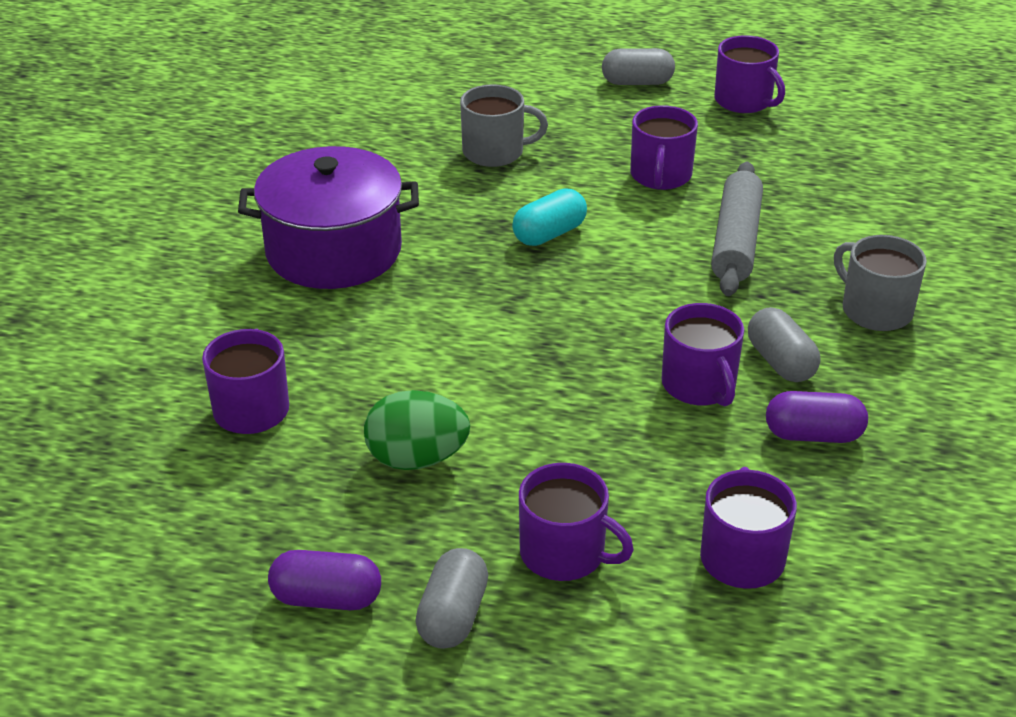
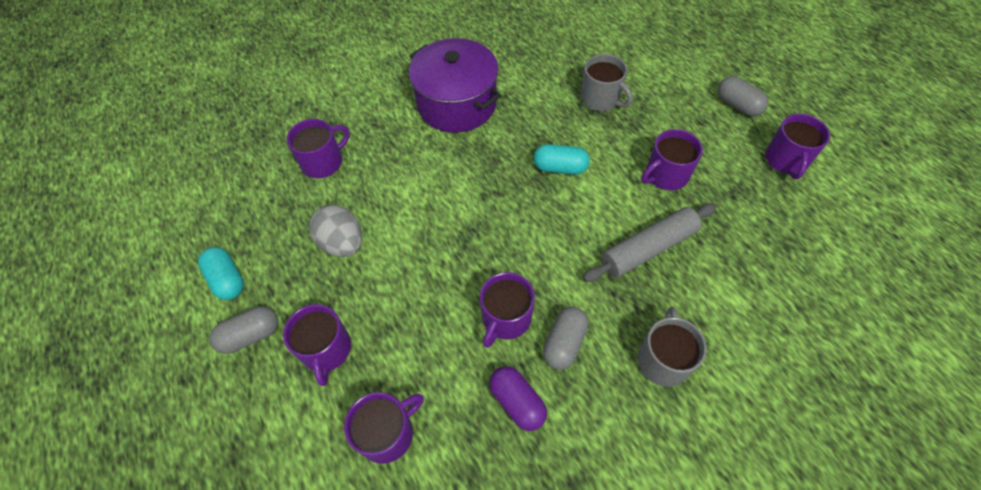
camera: 50 degrees right, 20 degrees up
purple capsule [268,550,381,610] -> turquoise capsule [198,247,244,300]
green egg [364,390,470,470] -> grey egg [309,205,362,257]

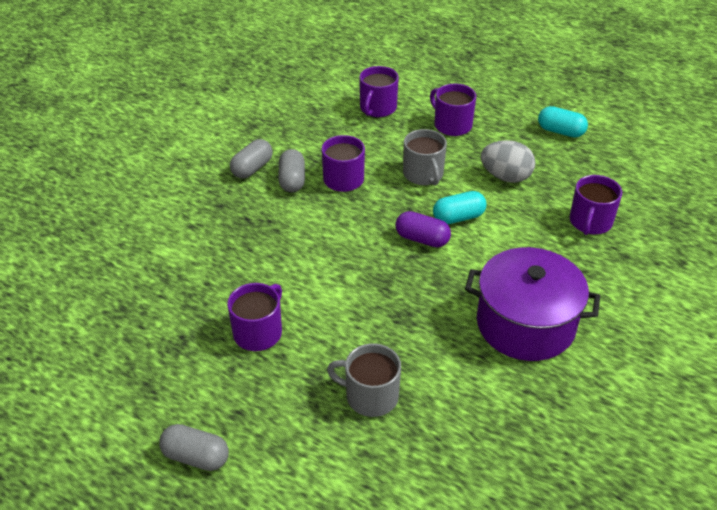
camera: 150 degrees right, 15 degrees down
grey capsule [210,306,278,354] -> grey capsule moved to [230,139,273,179]
purple capsule [489,366,547,431] -> purple capsule moved to [396,211,451,247]
turquoise capsule [534,144,590,175] -> turquoise capsule moved to [433,191,486,224]
grey rolling pin [583,203,716,282] -> none
grey mug [638,307,707,387] -> grey mug moved to [403,129,447,186]
purple mug [765,114,830,179] -> none

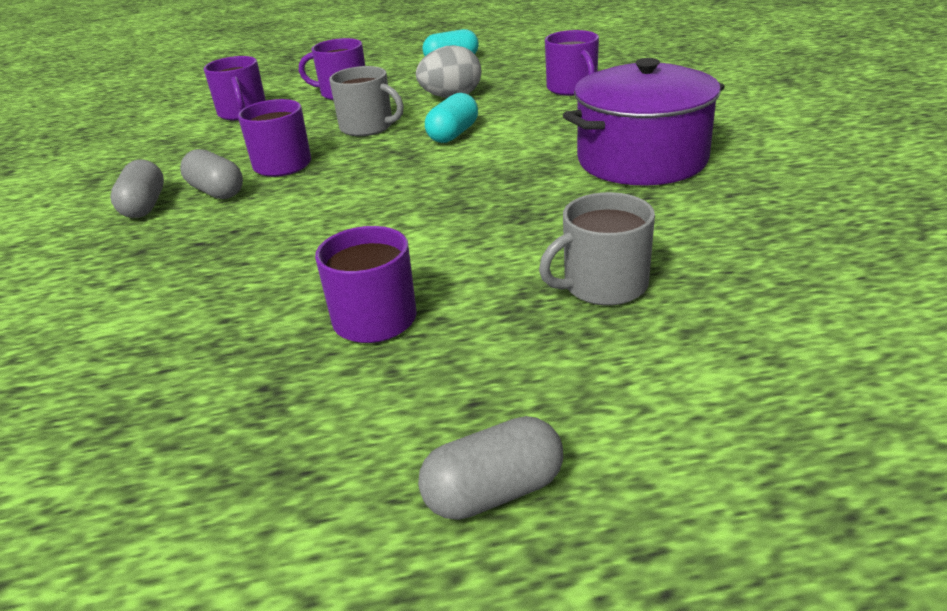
camera: 40 degrees left, 10 degrees down
purple capsule [396,211,451,247] -> none

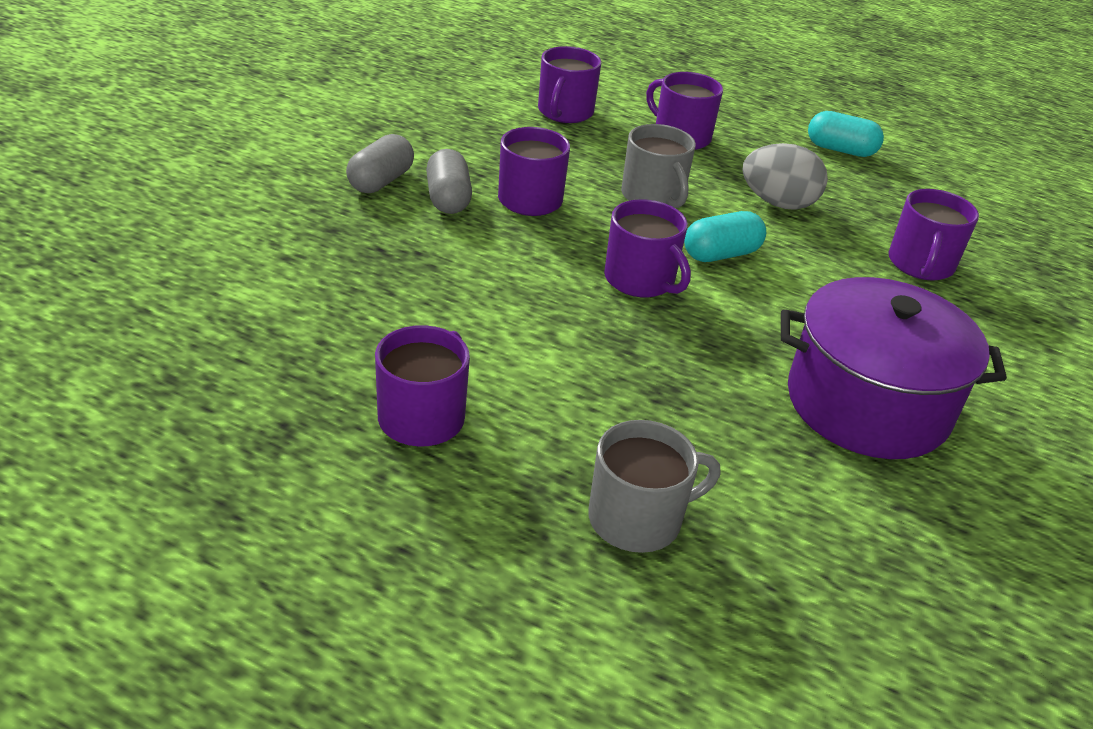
camera: 30 degrees right, 5 degrees up
grey capsule [418,416,563,520] -> none
grey mug [539,192,655,306] -> grey mug turned 150 degrees clockwise [588,420,721,553]
none -> purple mug [604,199,691,298]

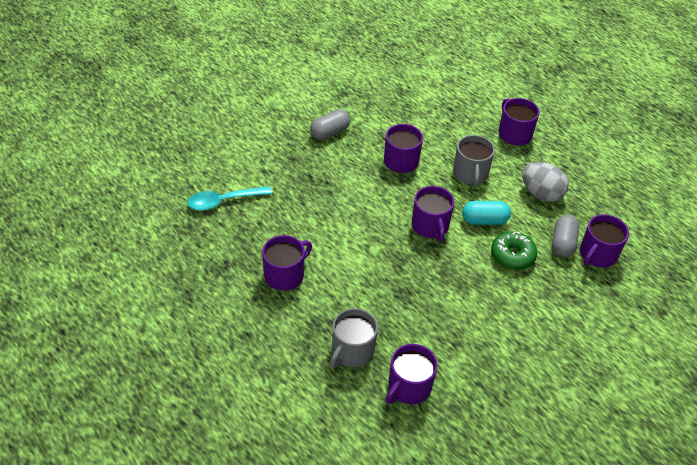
camera: 25 degrees right, 10 degrees up
grey capsule [426,149,472,214] -> grey capsule moved to [552,215,579,257]
purple mug [538,46,601,123] -> purple mug moved to [386,344,438,404]
grey mug [588,420,721,553] -> grey mug turned 120 degrees clockwise [330,308,378,368]
purple pot [781,277,1007,459] -> none
turquoise capsule [808,111,884,157] -> none
none -> turquoise spoon [187,186,272,211]
none -> green donut [491,231,537,270]

